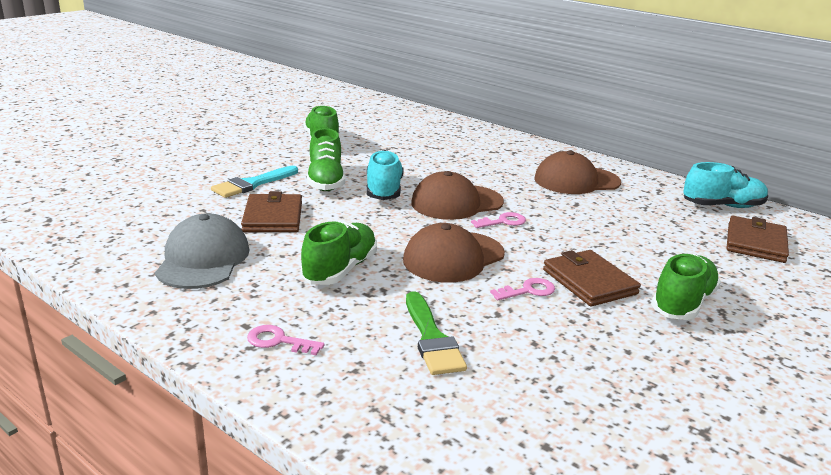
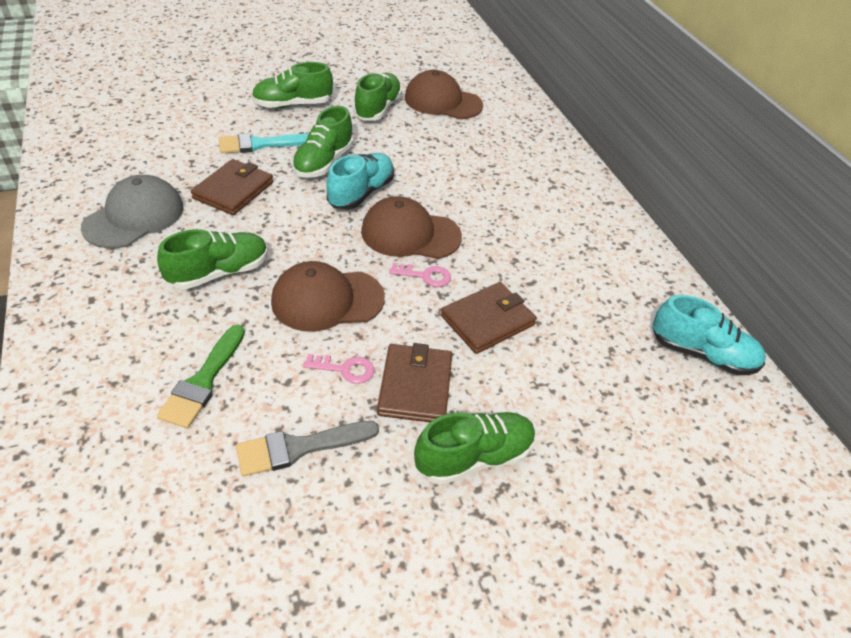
camera: 30 degrees right, 20 degrees up
pink key [247,325,324,355] -> none
brown cap [534,150,621,194] -> brown cap moved to [405,70,483,119]
brown wallet [726,216,789,263] -> brown wallet moved to [441,282,537,354]
none -> grey brush [236,421,379,477]
none -> green shoe [252,62,333,108]

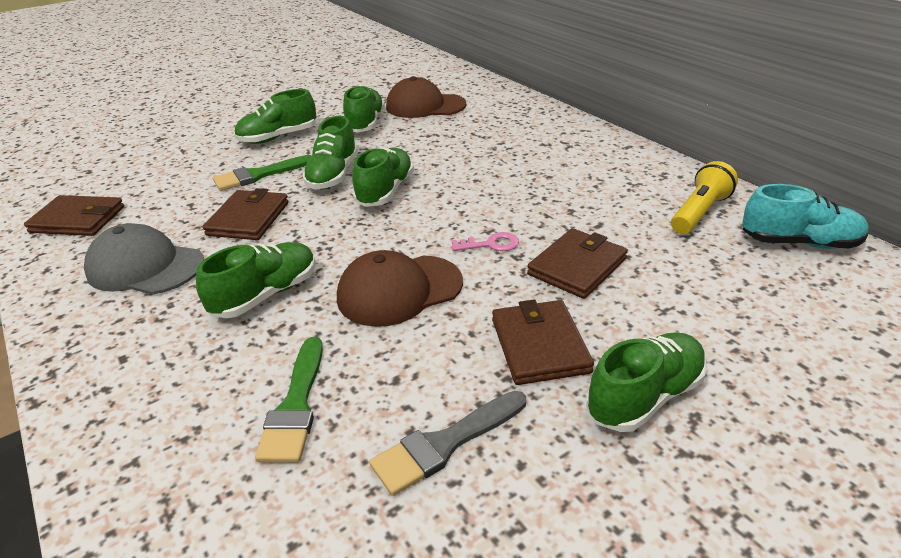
camera: 10 degrees left, 10 degrees down
grey cap [81,175,184,248] -> grey cap turned 90 degrees counterclockwise [84,223,204,295]
turquoise brush [219,133,308,153] -> green brush [213,155,312,191]
pink key [303,354,374,384] -> none
turquoise shoe [326,153,394,210] -> green shoe [352,147,414,207]
brown cap [361,196,462,259] -> none
none -> brown wallet [24,195,124,236]
none -> yellow flashlight [671,161,738,234]

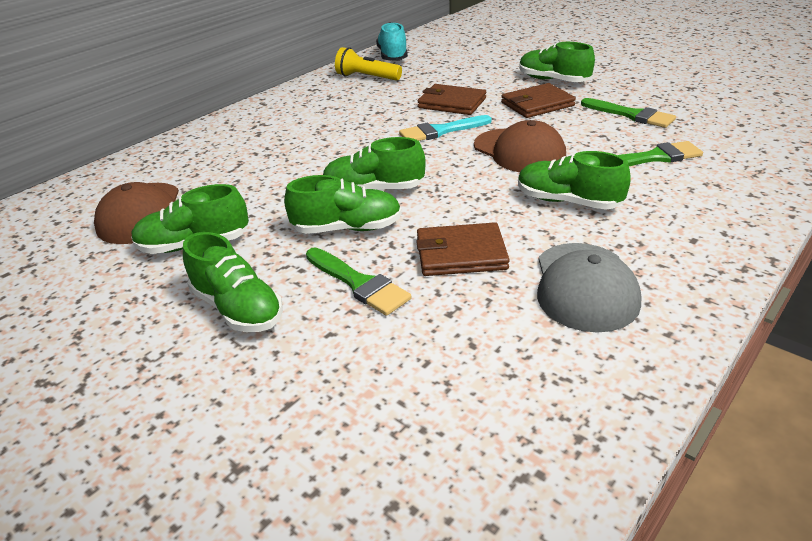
camera: 105 degrees left, 0 degrees up
brown wallet [24,195,124,236] -> none
grey brush [369,391,526,496] -> green brush [581,98,676,128]
pink key [452,232,519,251] -> turquoise brush [399,115,492,141]

